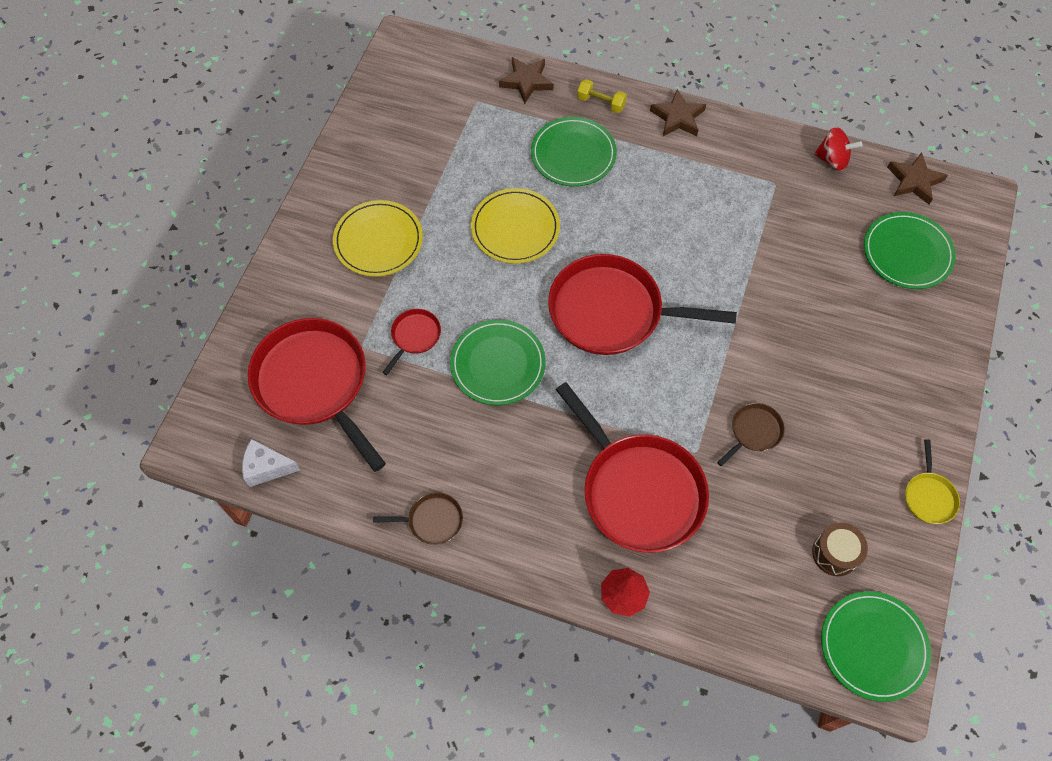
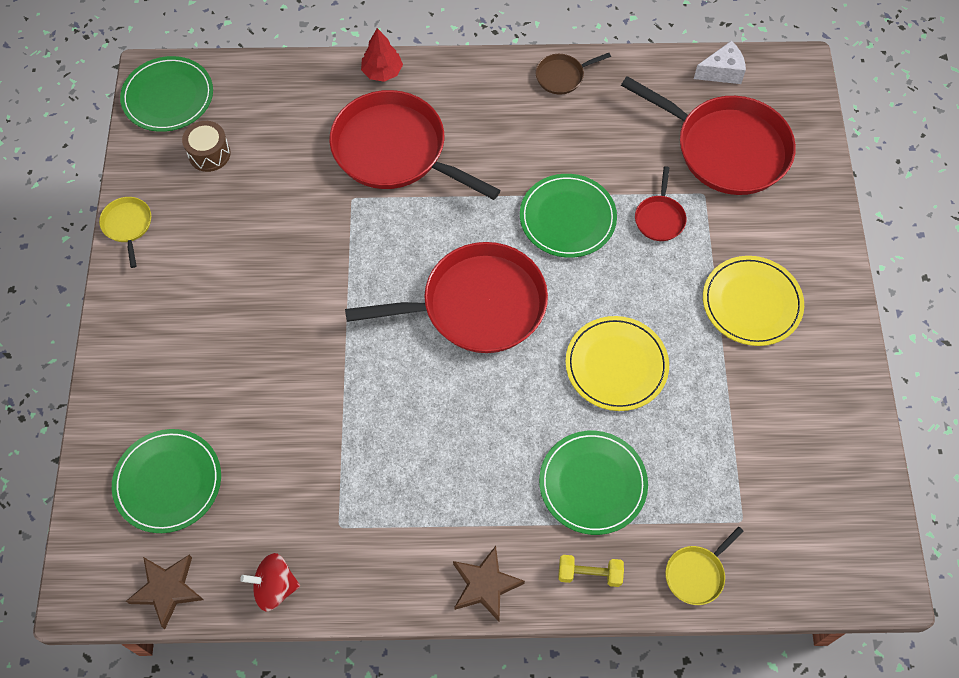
camera: 160 degrees right, 0 degrees up
brown star [499,57,553,104] -> yellow pan [665,527,744,605]
brown pan [717,403,785,466] -> none

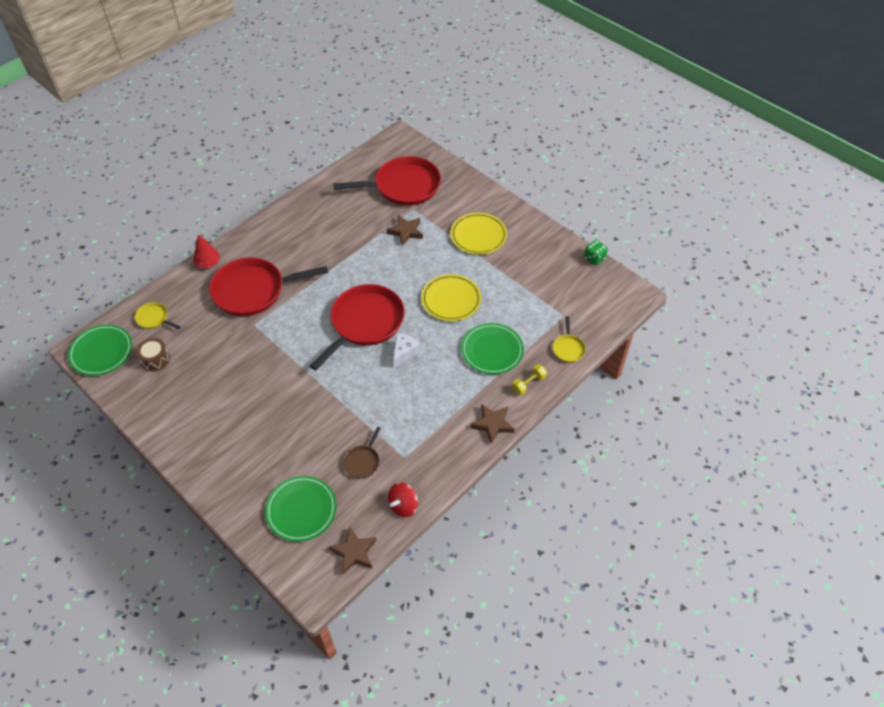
camera: 45 degrees left, 10 degrees down
yellow pan [99,197,151,268] -> yellow pan moved to [135,302,181,329]
green plate [520,174,617,258] -> none
brown pan [535,53,611,95] -> brown pan moved to [343,427,381,479]
red pan [635,166,686,241] -> brown star [386,215,423,246]
white cheese [694,41,746,84] -> white cheese moved to [393,333,421,368]
none -> green dice [584,240,608,266]

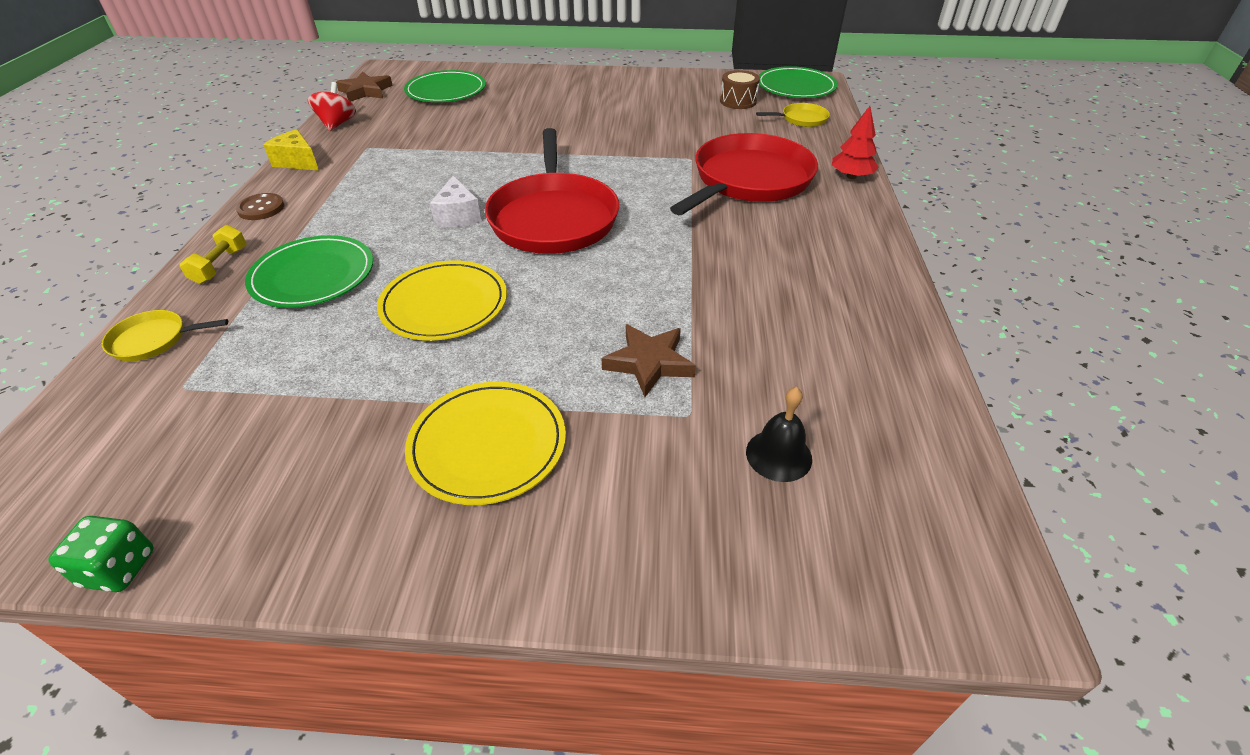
camera: 140 degrees right, 10 degrees down
red pan [333,156,441,206] -> black bell [746,387,812,482]
brown pan [343,427,381,479] -> none
brown star [470,404,515,444] -> brown button [236,193,285,220]
yellow pan [553,316,586,363] -> yellow pan turned 60 degrees counterclockwise [102,310,228,361]
none -> yellow cheese [263,129,319,171]

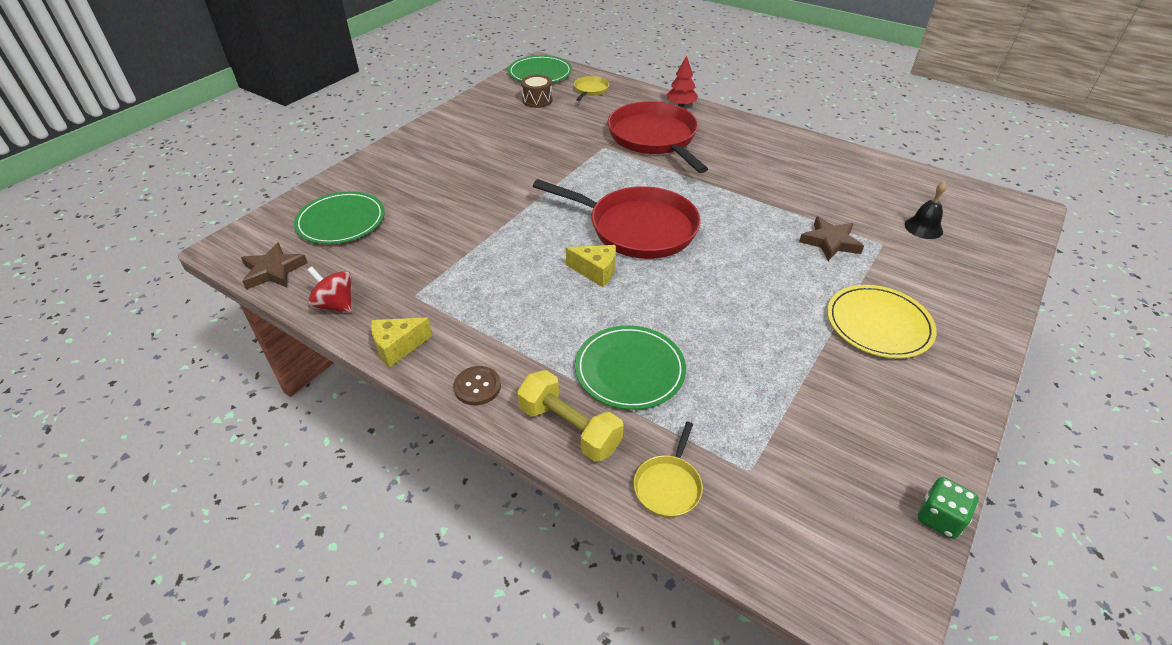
camera: 60 degrees left, 0 degrees up
yellow dumbbell [179,225,247,284] -> yellow dumbbell [517,370,624,462], size x1.59
yellow plate [377,260,507,341] -> none
white cheese [430,176,482,227] -> yellow cheese [566,245,616,287]

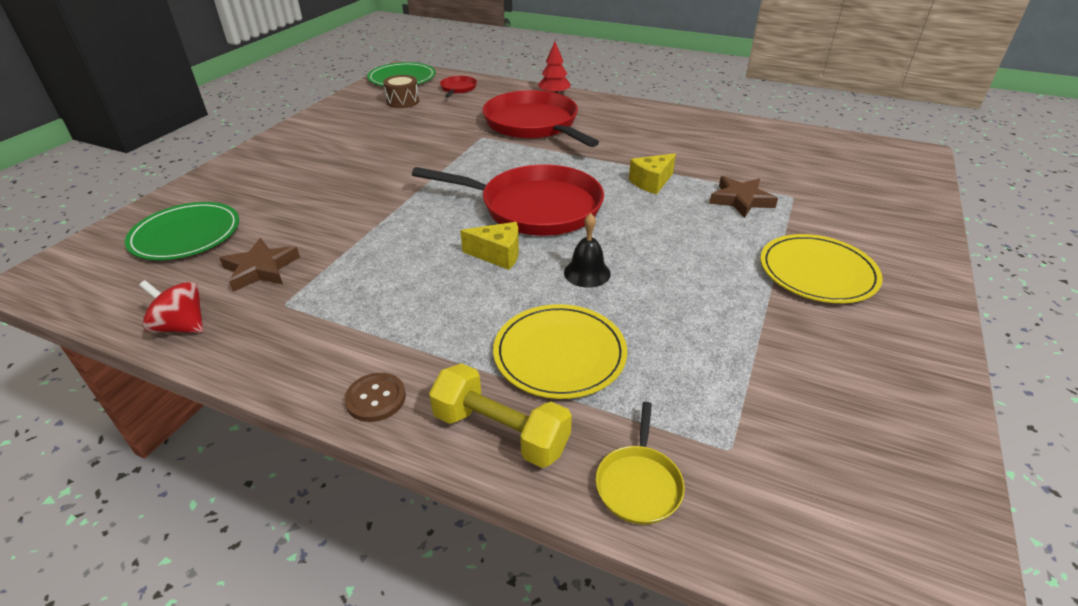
camera: 10 degrees left, 5 degrees down
brown star [241,242,308,290] -> brown star moved to [220,238,300,292]
yellow cheese [371,317,433,368] -> yellow cheese moved to [629,153,676,194]
yellow pan [574,76,609,101] -> red pan [440,76,477,97]
green plate [575,325,686,410] -> yellow plate [493,304,627,399]
black bell [905,182,946,239] -> black bell moved to [564,213,611,288]
green dice [918,477,979,539] -> none

